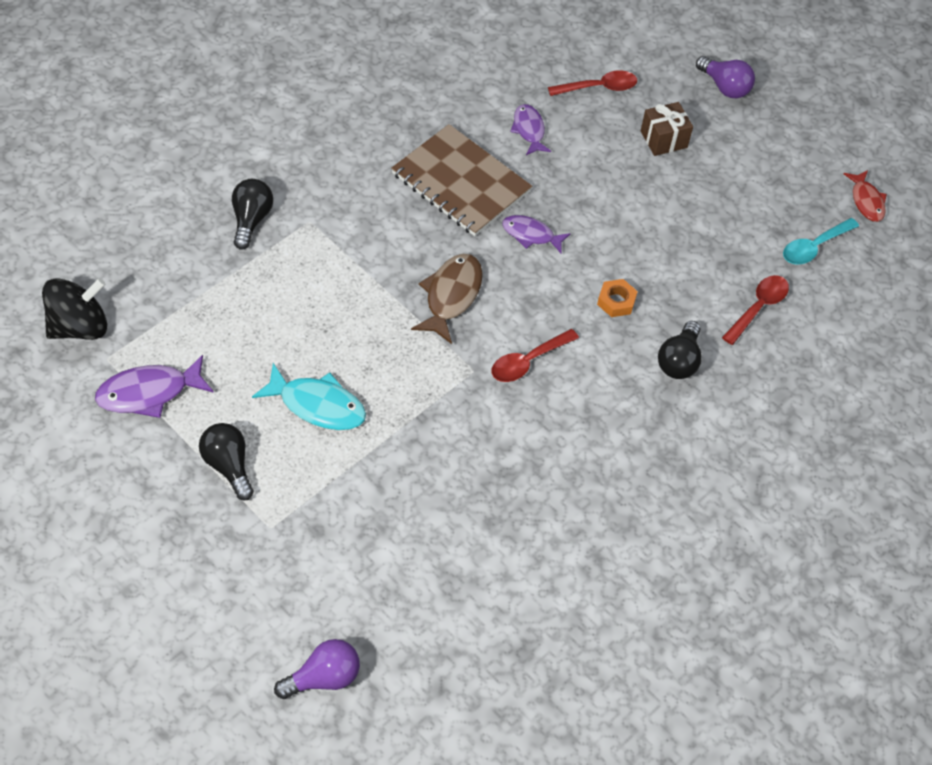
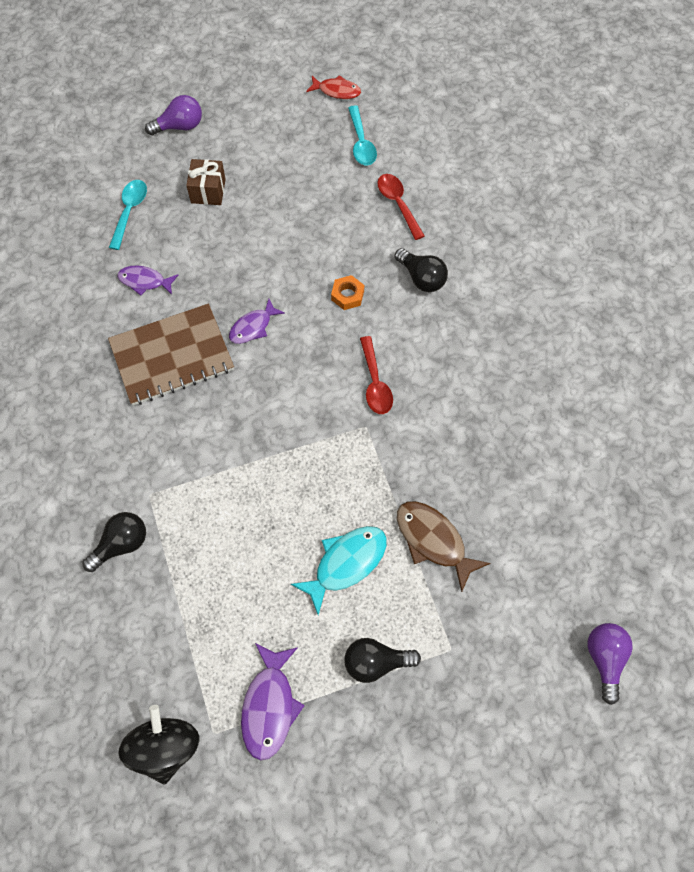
camera: 60 degrees left, 10 degrees up
black light bulb [232,179,273,250] -> black light bulb turned 105 degrees clockwise [82,512,146,572]
brown fish [411,254,483,344] -> brown fish moved to [397,501,490,592]
red spoon [548,70,637,96] -> turquoise spoon [109,180,147,250]

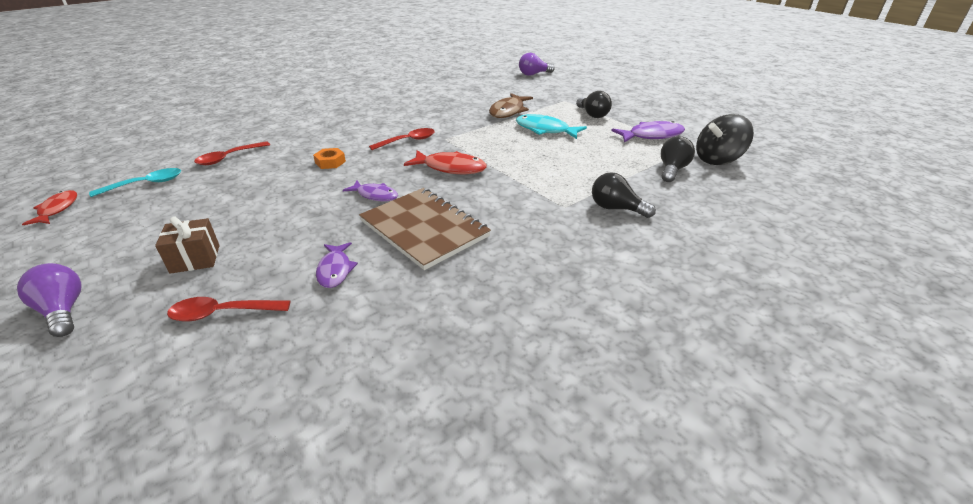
camera: 110 degrees left, 30 degrees down
turquoise spoon [109,180,147,250] -> red spoon [167,297,290,322]
black light bulb [395,248,448,292] -> black light bulb moved to [661,136,695,182]
none -> red fish [404,150,487,174]

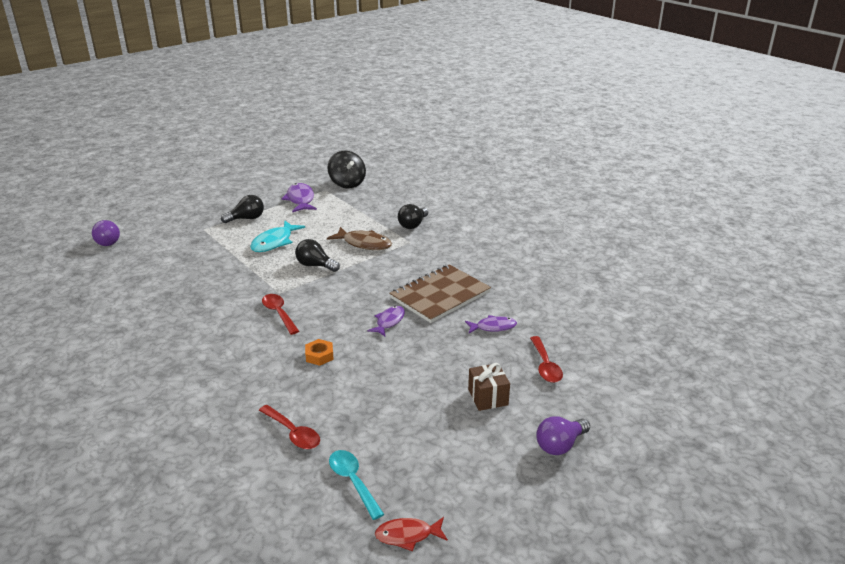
camera: 90 degrees left, 5 degrees down
red fish [404,150,487,174] -> none
brown fish [489,93,533,118] -> brown fish moved to [327,227,392,250]
black light bulb [661,136,695,182] -> black light bulb moved to [295,239,340,272]

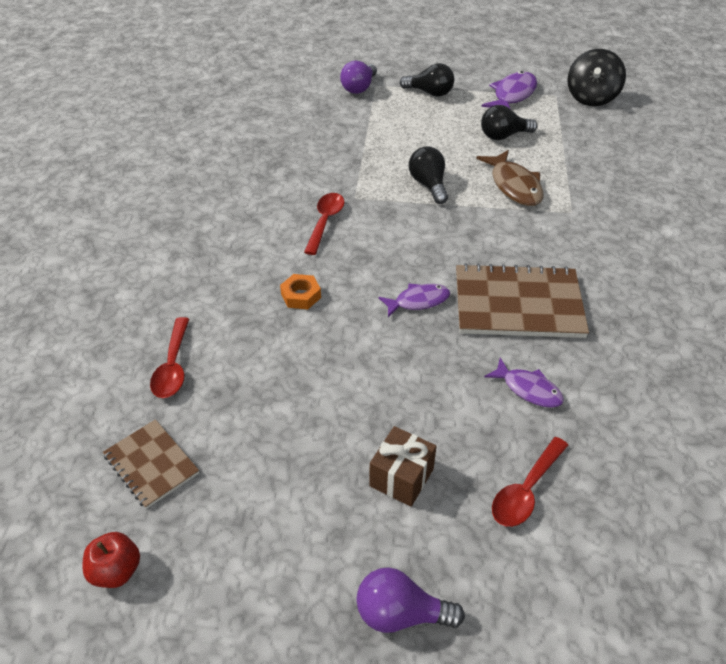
camera: 45 degrees right, 15 degrees up
purple light bulb [92,220,120,246] -> purple light bulb moved to [340,61,377,94]
turquoise fish [250,221,305,252] -> none
turquoise spoon [329,450,384,520] -> brown notebook [103,419,199,509]
red fish [375,517,448,551] -> red apple [83,532,140,588]
black light bulb [398,204,428,229] -> black light bulb moved to [481,105,538,140]

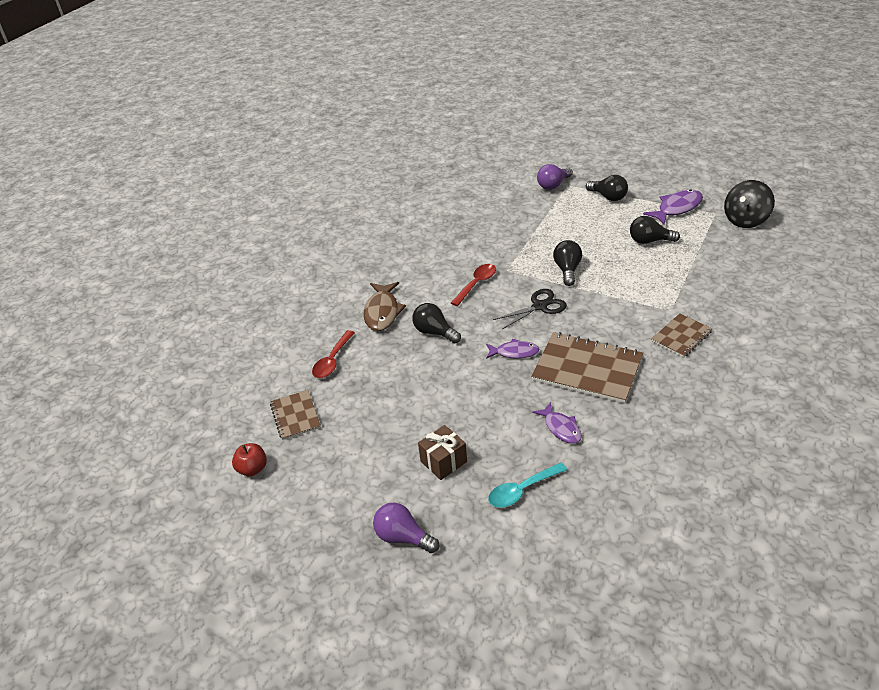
camera: 25 degrees right, 5 degrees down
orange nut [280,274,321,309] -> black light bulb [412,303,461,344]
brown fish [476,150,544,206] -> brown fish moved to [364,282,406,331]
red spoon [492,437,568,527] -> turquoise spoon [488,462,567,508]
none -> black scissors [493,289,567,329]
none -> brown notebook [651,313,712,358]

